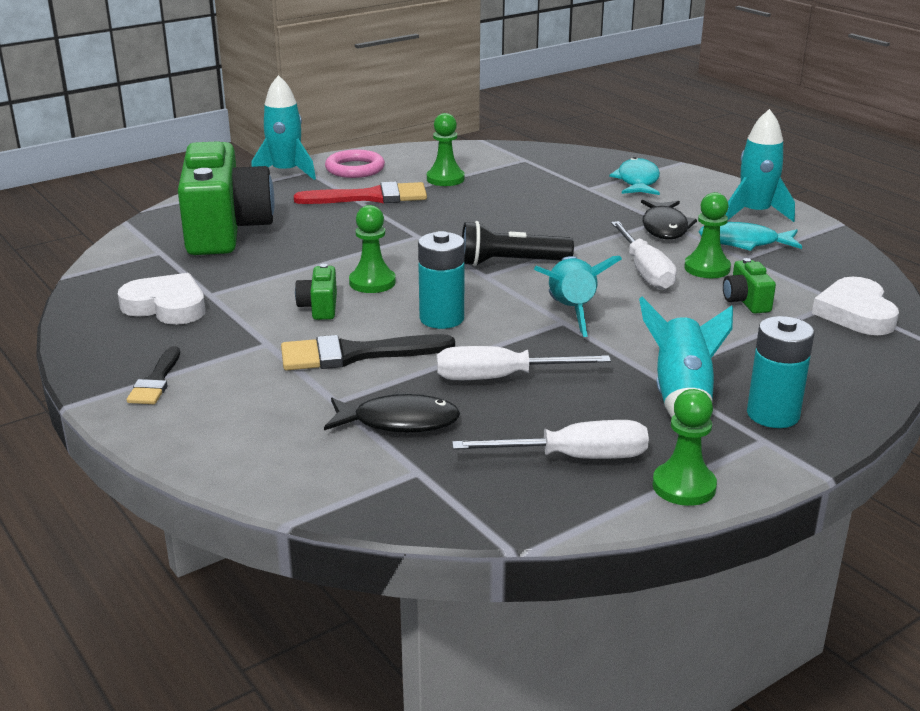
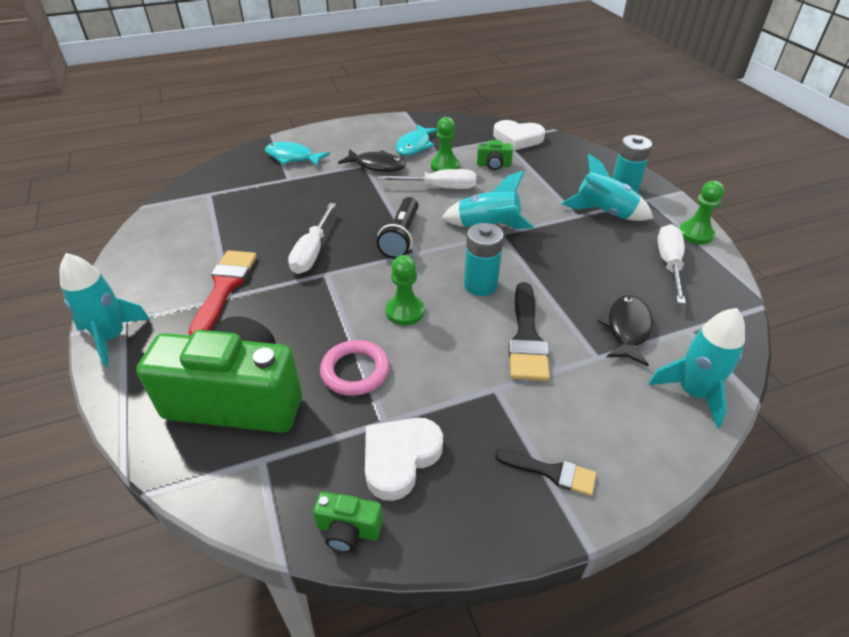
camera: 75 degrees left, 15 degrees up
green camera [295,264,337,320] -> green camera moved to [313,492,383,552]
pink ring [325,150,385,178] -> pink ring moved to [320,340,390,396]
green pawn [427,113,465,186] -> none
white screwdriver [437,346,611,380] -> white screwdriver moved to [288,203,336,274]
turquoise rocket [725,109,795,222] -> turquoise rocket moved to [649,308,745,428]

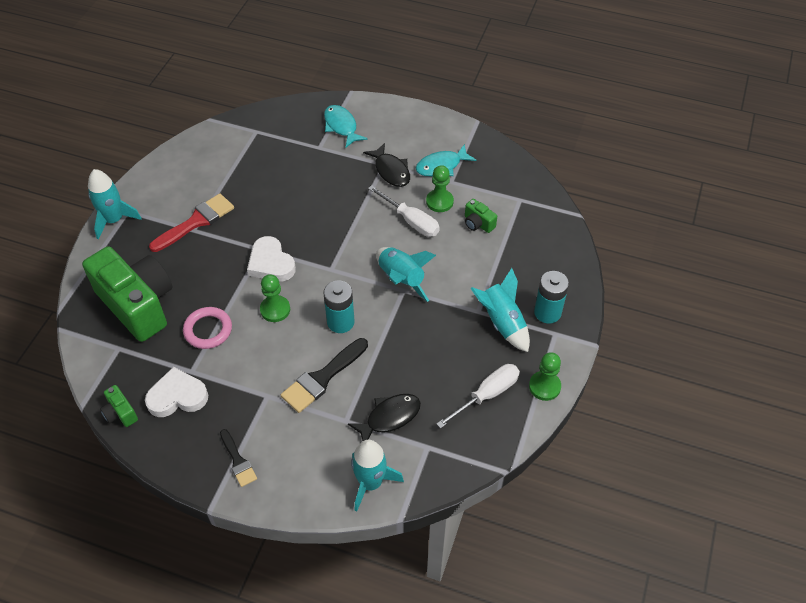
camera: 40 degrees right, 10 degrees up
white screwdriver [288,203,336,274] -> none
black flashlight [377,197,418,259] -> none
white heart [493,120,545,151] -> white heart moved to [247,236,296,281]

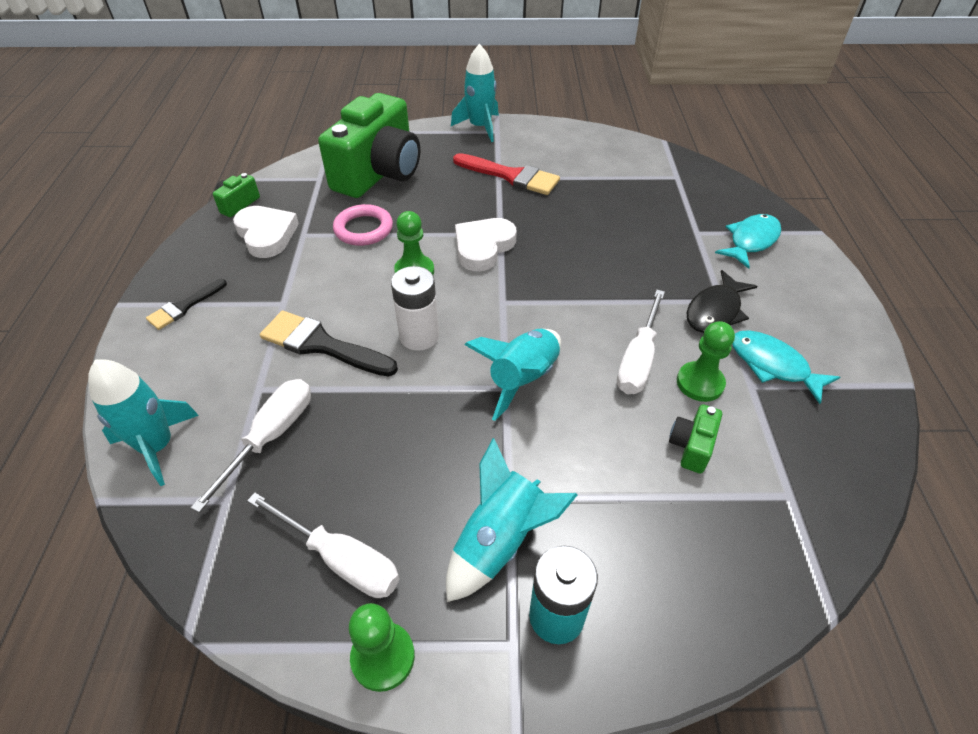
camera: 70 degrees right, 5 degrees down
turquoise battery [324,280,355,333] -> white battery [391,266,439,351]
black fish [348,394,421,441] -> white screwdriver [191,379,311,513]

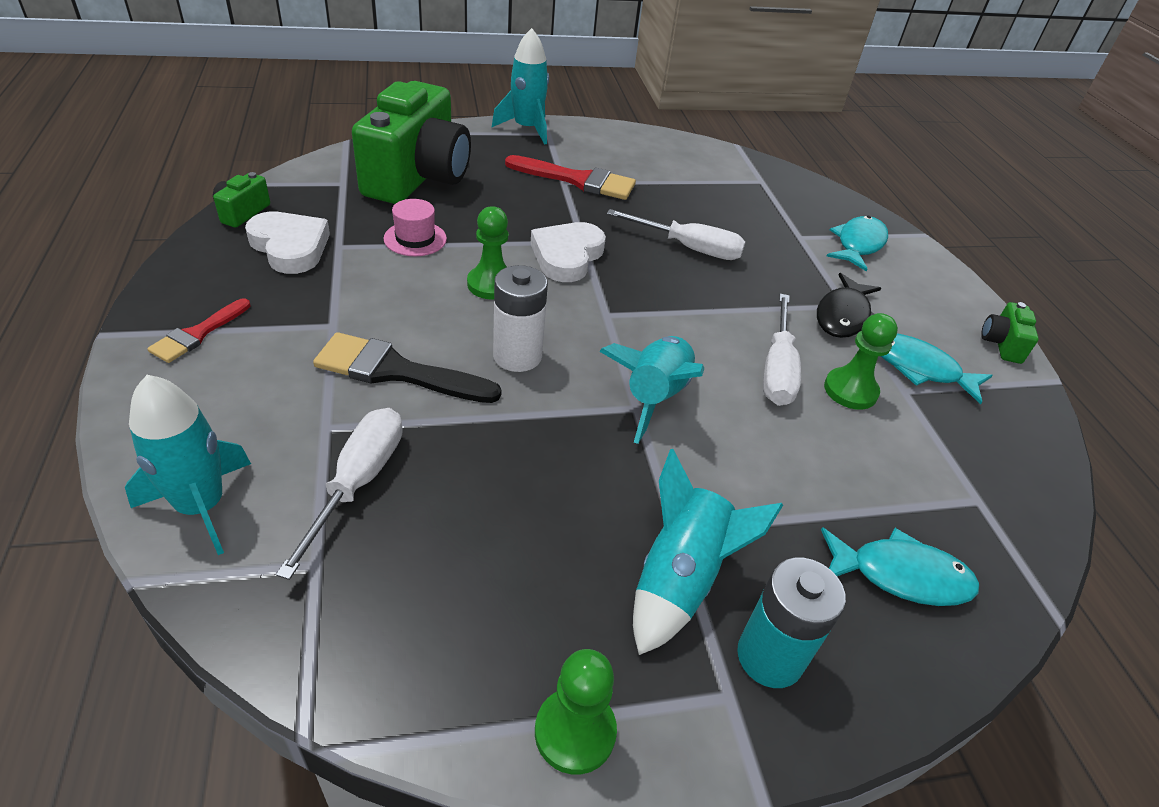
camera: 15 degrees left, 5 degrees down
black brush [146,279,227,330] -> red brush [147,298,250,363]
white screwdriver [247,493,400,598] -> white screwdriver moved to [607,209,745,260]
pink ring [333,204,393,246] -> pink hat [383,199,447,256]
green camera [669,404,722,474] -> green camera moved to [981,302,1039,364]
none -> turquoise fish [821,527,979,606]

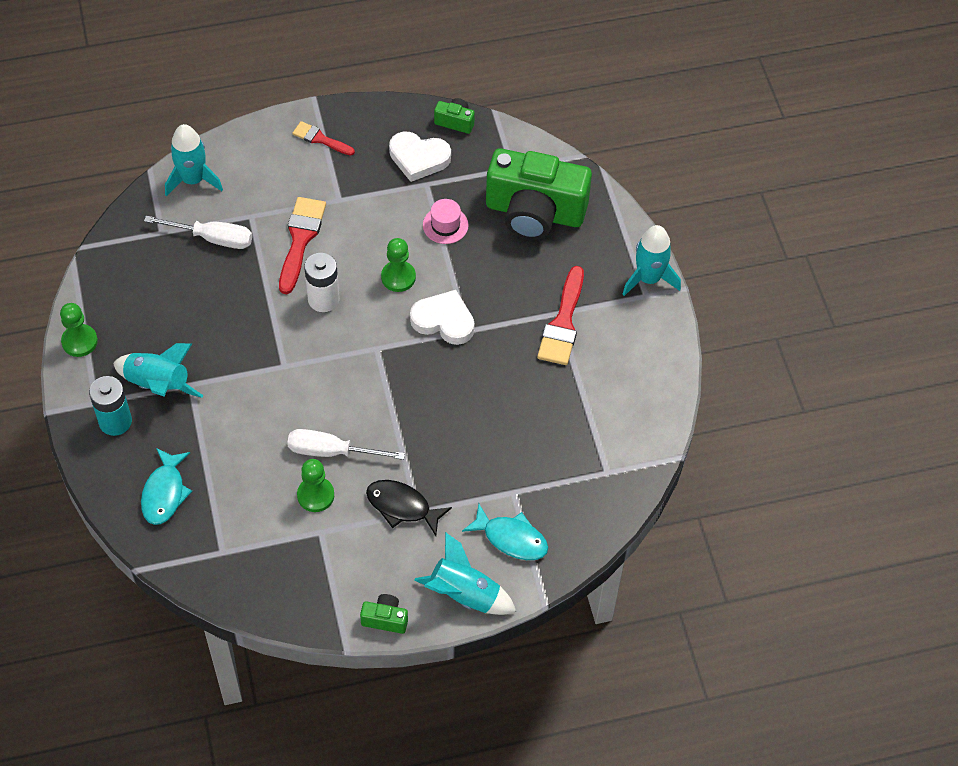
camera: 90 degrees right, 15 degrees up
white heart [245,212,330,274] -> white heart turned 60 degrees clockwise [389,131,451,182]
black brush [313,332,502,403] -> red brush [279,197,326,294]
turquoise rocket [599,336,704,444] -> turquoise rocket moved to [414,532,516,615]
white screwdriver [607,209,745,260] -> none
turquoise fish [881,333,993,404] -> none

